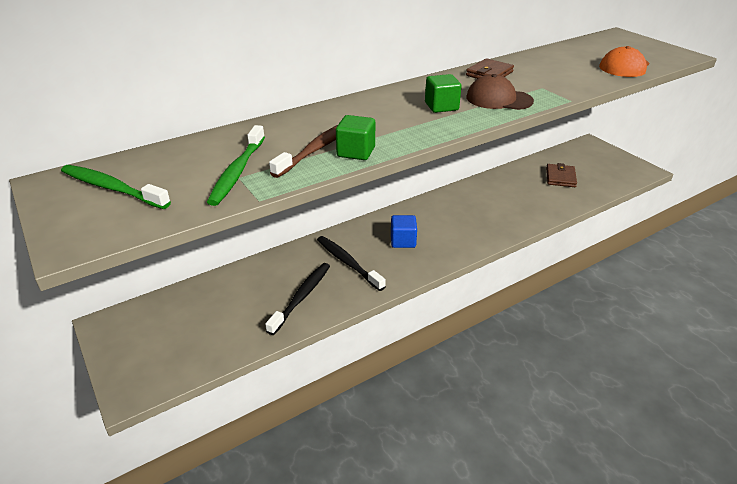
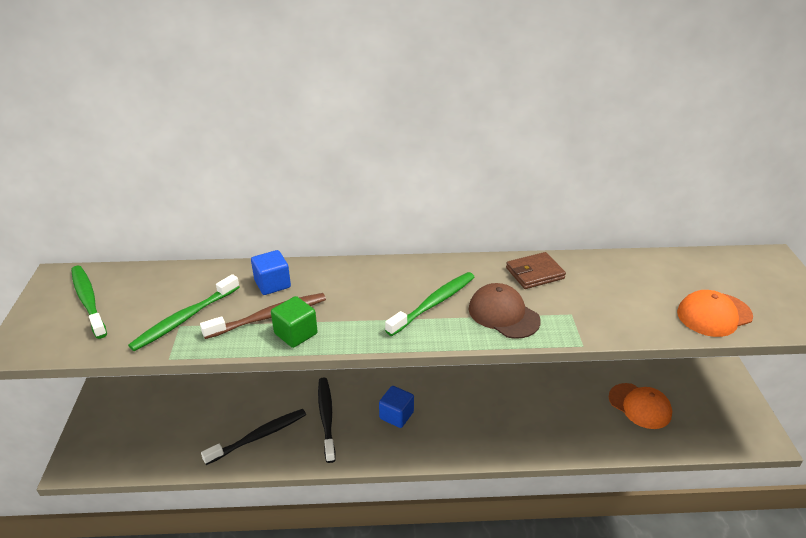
camera: 30 degrees right, 0 degrees up
green cube [425,74,462,113] -> green toothbrush [385,272,475,336]
brown wallet [546,163,577,187] -> orange cap [609,383,672,429]
none -> blue cube [251,250,291,295]

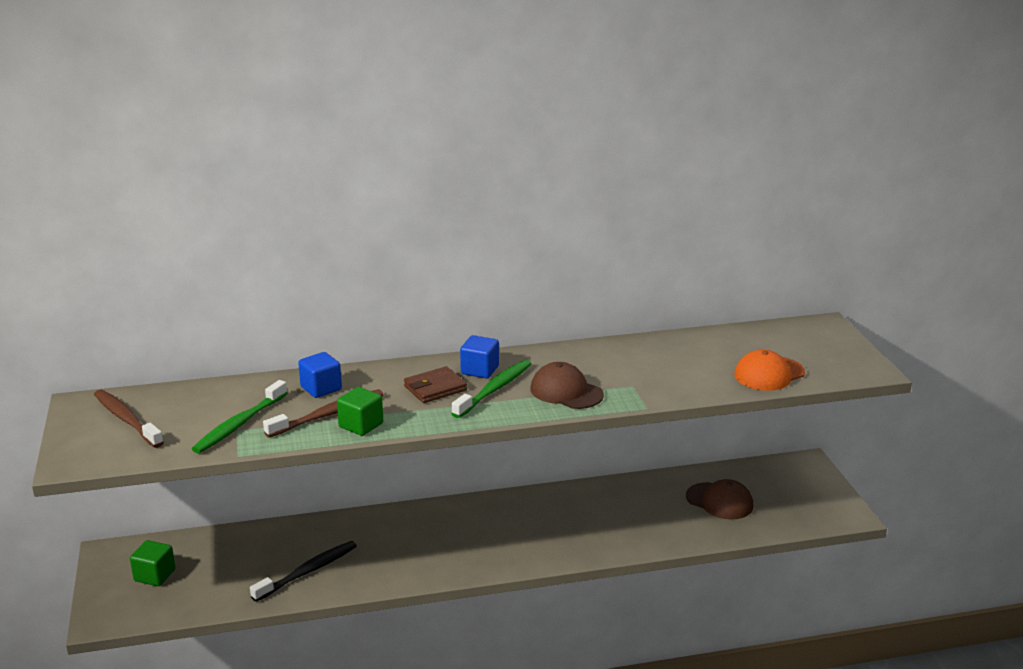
camera: 10 degrees left, 10 degrees down
green toothbrush [71,266,107,339] -> brown toothbrush [94,390,164,448]
black toothbrush [318,378,336,463] -> none
blue cube [379,386,414,428] -> blue cube moved to [460,335,499,379]
brown wallet [506,252,566,289] -> brown wallet moved to [404,366,467,403]
orange cap [609,383,672,429] -> brown cap [686,479,753,519]
none -> green cube [130,540,175,586]

